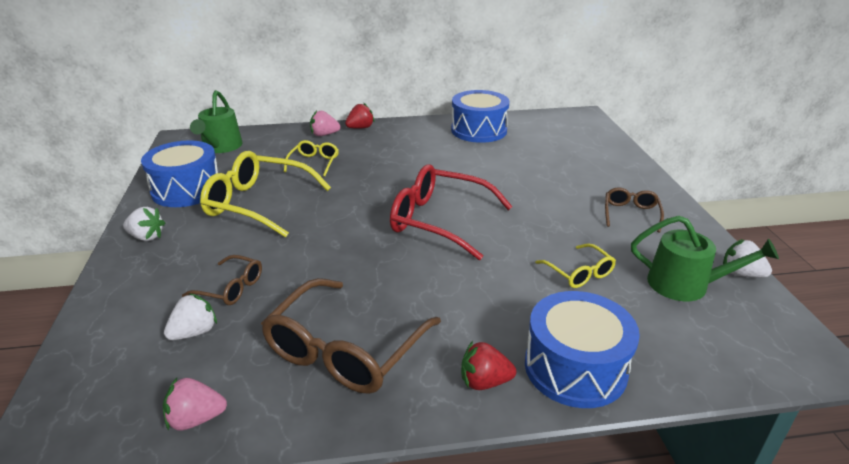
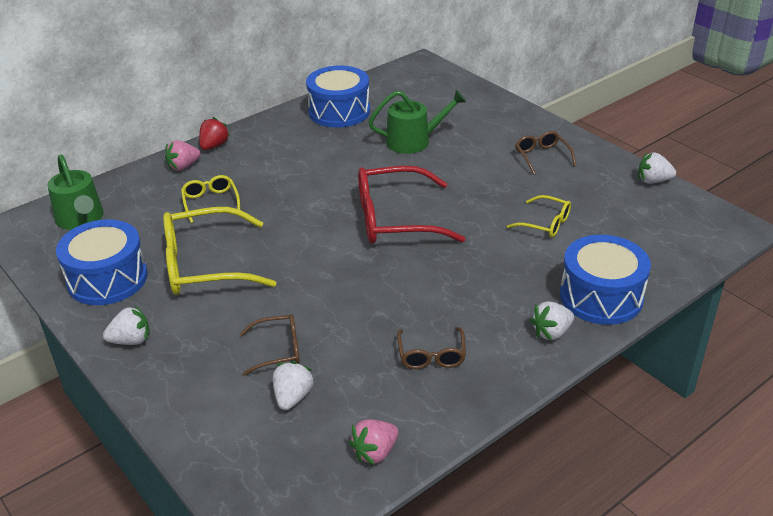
camera: 30 degrees left, 5 degrees up
brown glasses [261,278,441,394] -> brown glasses [397,327,466,369], size x0.51
red strawberry [461,341,516,390] -> white strawberry [530,301,574,340]
green watering can [631,215,779,301] -> green watering can moved to [369,90,466,154]

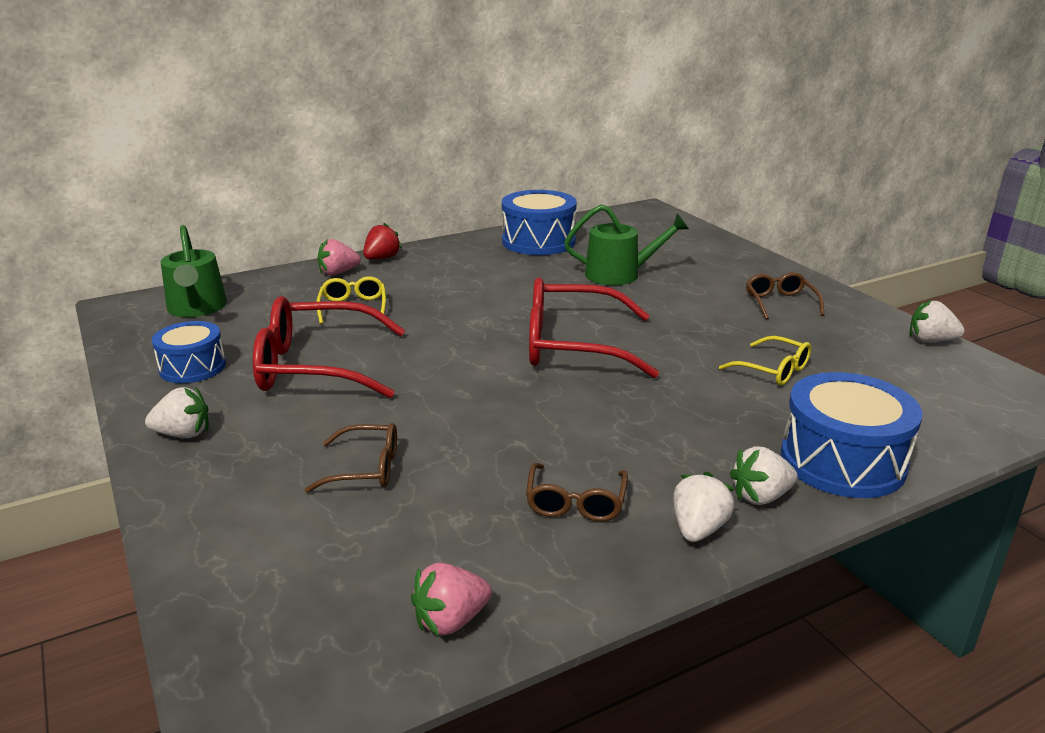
camera: 10 degrees right, 10 degrees down
blue drum [56,219,148,305] -> blue drum [152,321,226,383], size x0.63
yellow glasses [163,207,276,295] -> red glasses [253,296,405,398]
white strawberry [273,361,314,410] -> white strawberry moved to [673,472,734,542]

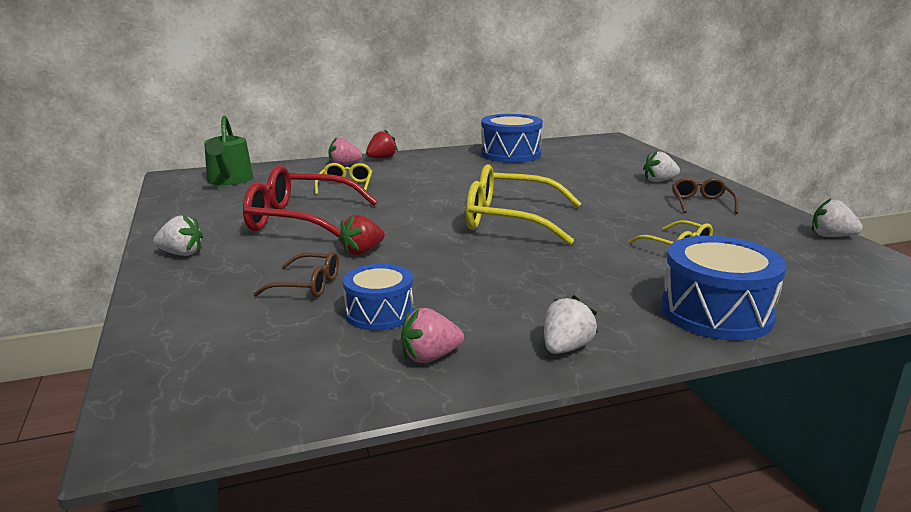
camera: 10 degrees right, 5 degrees down
blue drum [152,321,226,383] -> blue drum moved to [343,264,414,330]
pink strawberry [411,563,492,636] -> pink strawberry moved to [401,308,464,363]
brown glasses [526,463,628,522] -> none
red glasses [529,278,659,378] -> yellow glasses [466,164,582,245]
green watering can [564,204,689,285] -> none
white strawberry [730,446,798,505] -> white strawberry moved to [643,150,680,182]
none -> red strawberry [338,215,385,255]

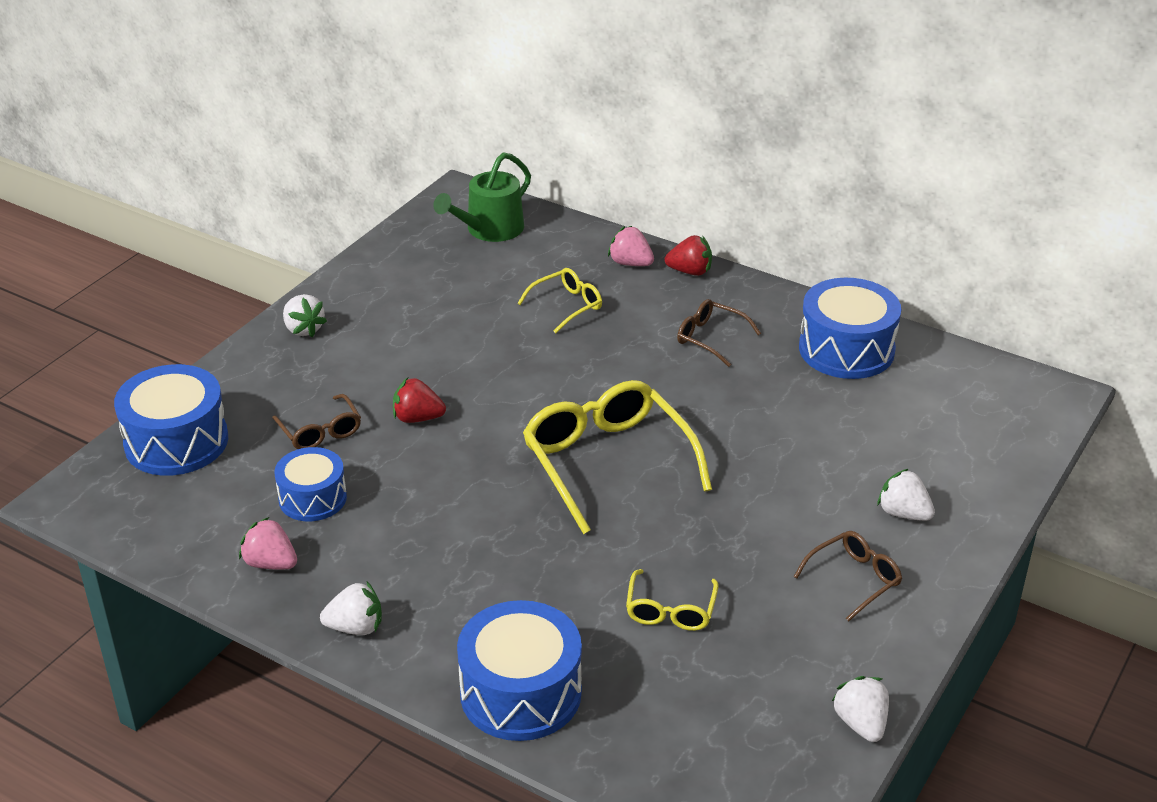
camera: 50 degrees right, 15 degrees up
red glasses [243,165,378,238] -> none
none -> blue drum [114,364,228,476]
none -> brown glasses [677,299,761,367]

